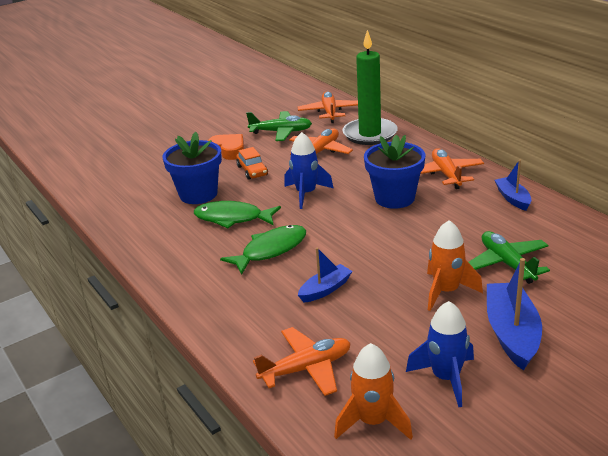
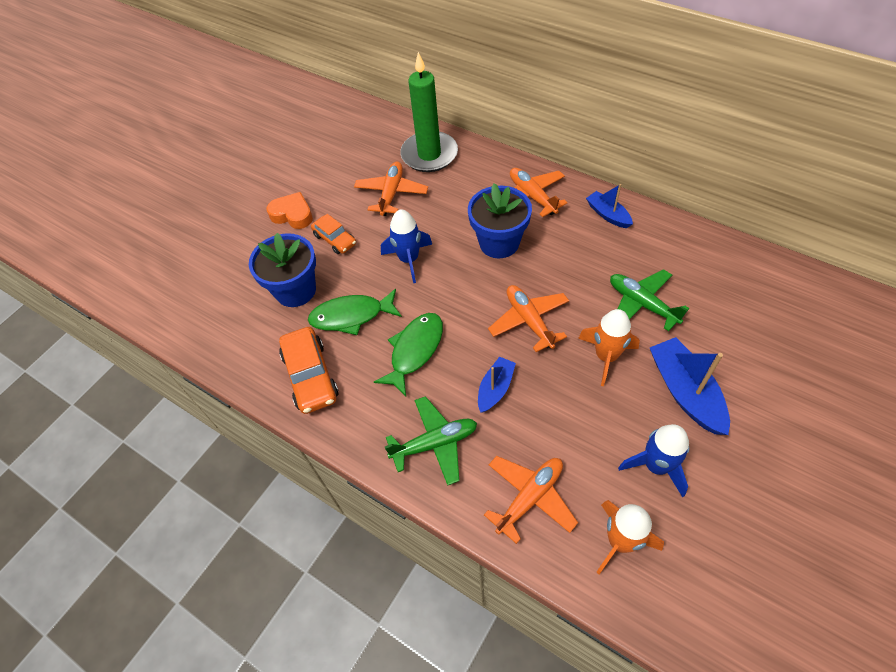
camera: 20 degrees left, 25 degrees up
green plane [246,111,312,141] -> green plane moved to [385,396,477,485]
orange plane [298,91,358,123] -> orange plane moved to [488,285,569,352]
none -> orange car [279,327,339,414]

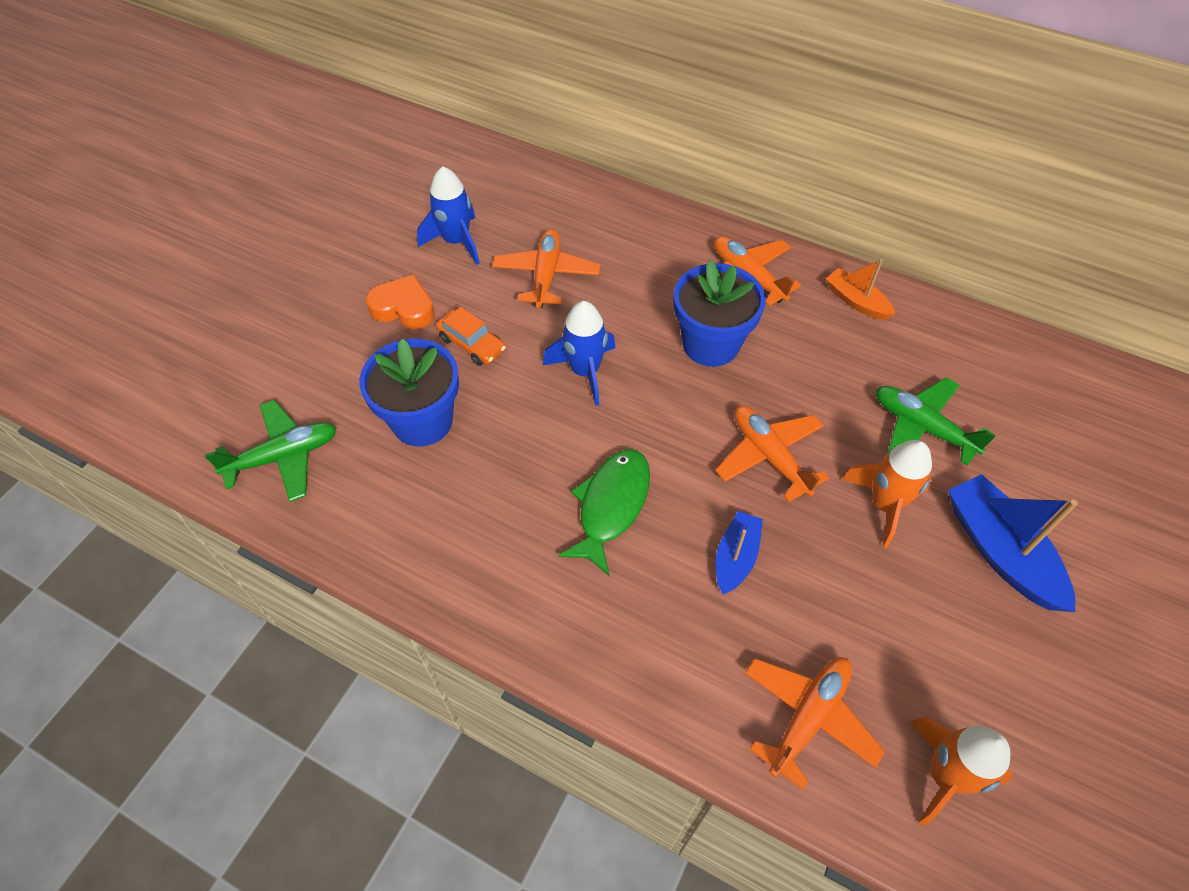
camera: 10 degrees left, 0 degrees up
orange car [279,327,339,414] -> none
green fish [308,289,402,335] -> none
green plane [385,396,477,485] -> green plane moved to [205,400,336,502]
green candle [400,52,458,172] -> none
blue boat [586,184,633,228] -> orange boat [826,259,895,320]
blue rocket [618,424,689,497] -> blue rocket moved to [417,166,480,265]

